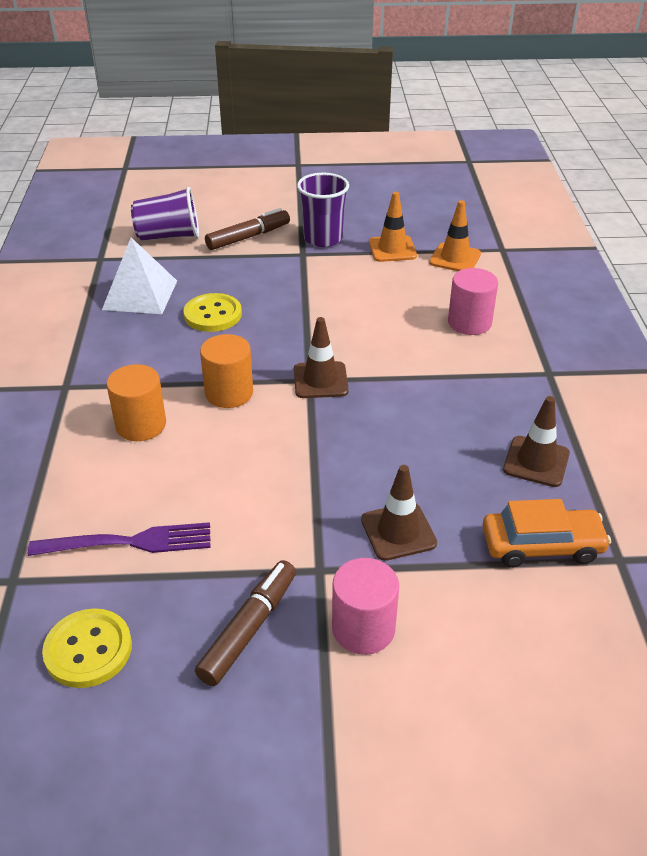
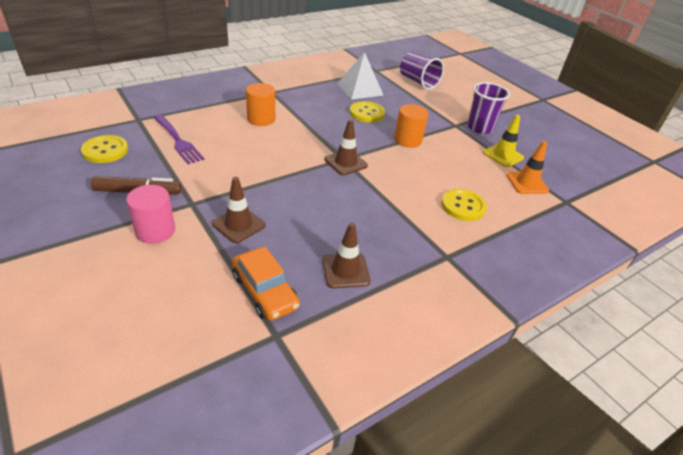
camera: 55 degrees right, 0 degrees up
orange cylinder [200,334,253,408] -> orange cylinder moved to [394,104,429,148]
brown marker [205,208,290,250] -> none
orange traffic cone [369,192,417,262] -> yellow traffic cone [483,115,524,167]
pink cylinder [448,268,498,335] -> yellow button [441,189,487,221]

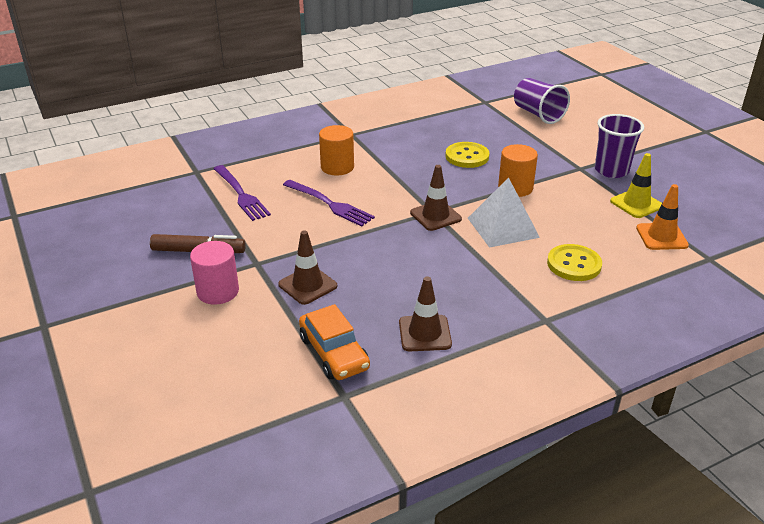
camera: 10 degrees right, 5 degrees down
yellow button [81,135,128,163] -> none
white pyramid [337,52,383,100] -> white pyramid moved to [468,177,540,248]
none -> purple fork [283,180,375,227]

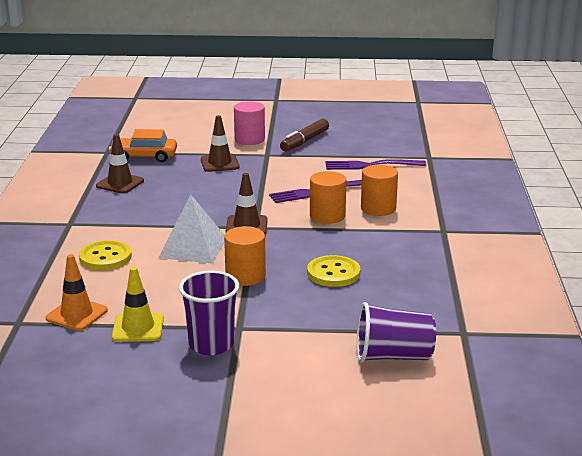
camera: 120 degrees right, 10 degrees down
none -> orange cylinder [310,171,346,224]

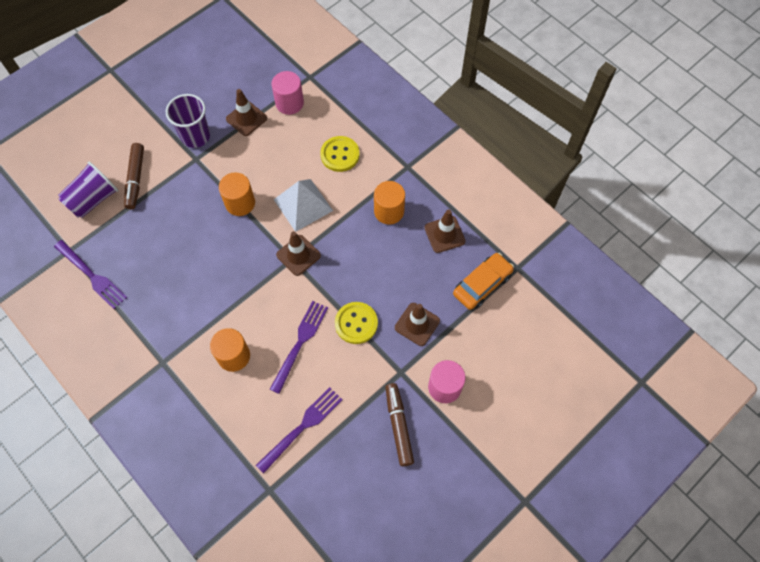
camera: 135 degrees right, 40 degrees up
orange traffic cone [45,254,108,331] -> pink cylinder [271,71,304,115]
yellow traffic cone [112,267,164,342] -> brown traffic cone [226,89,267,136]
yellow button [307,255,360,287] -> yellow button moved to [335,302,378,344]
orange cylinder [310,171,346,224] -> orange cylinder moved to [374,181,405,225]
none -> purple fork [54,240,127,309]
none -> brown marker [124,143,144,209]

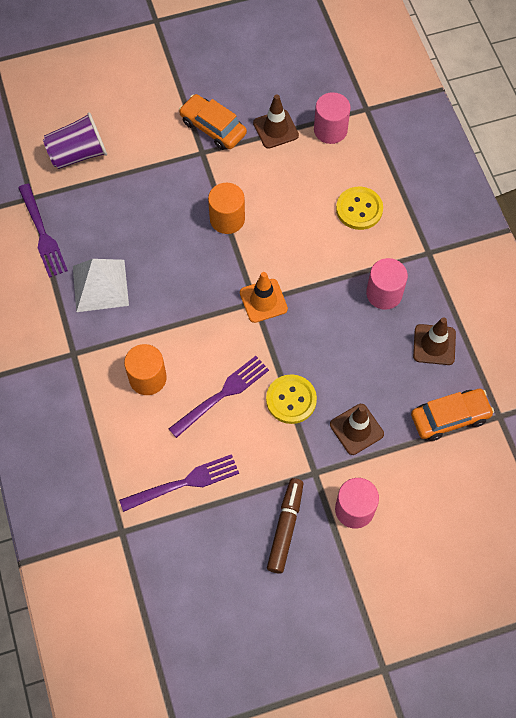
camera: 25 degrees right, 0 degrees up
brown marker [124,143,144,209] -> none
purple cup [166,94,210,148] -> orange car [179,94,247,150]
white pyramid [274,179,333,232] -> white pyramid moved to [73,259,129,312]
brown traffic cone [276,231,321,276] -> orange traffic cone [240,272,288,323]
orange cylinder [374,181,405,225] -> pink cylinder [366,258,408,310]

